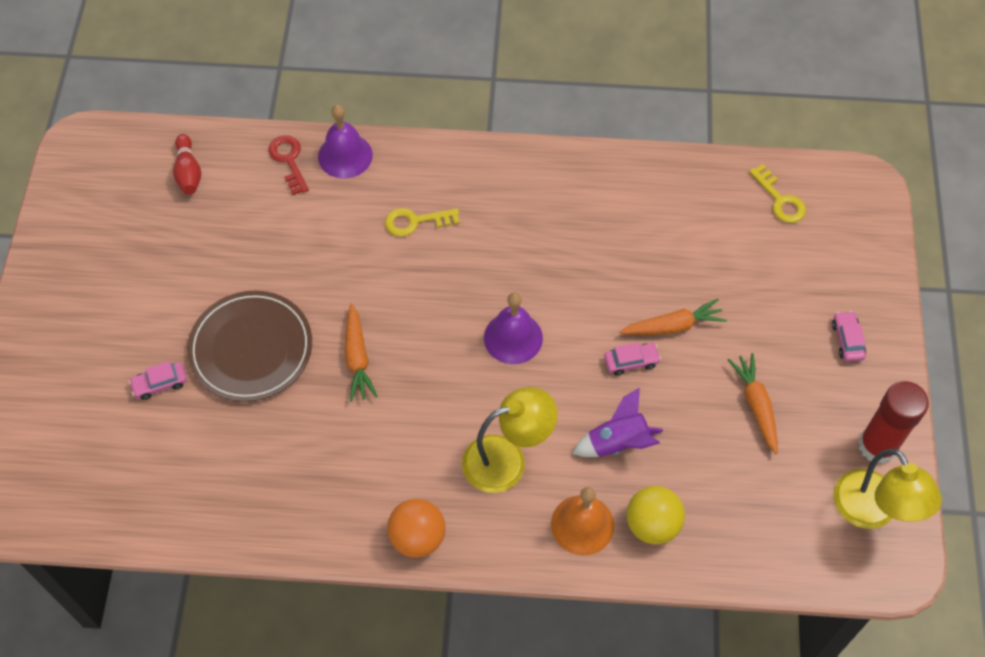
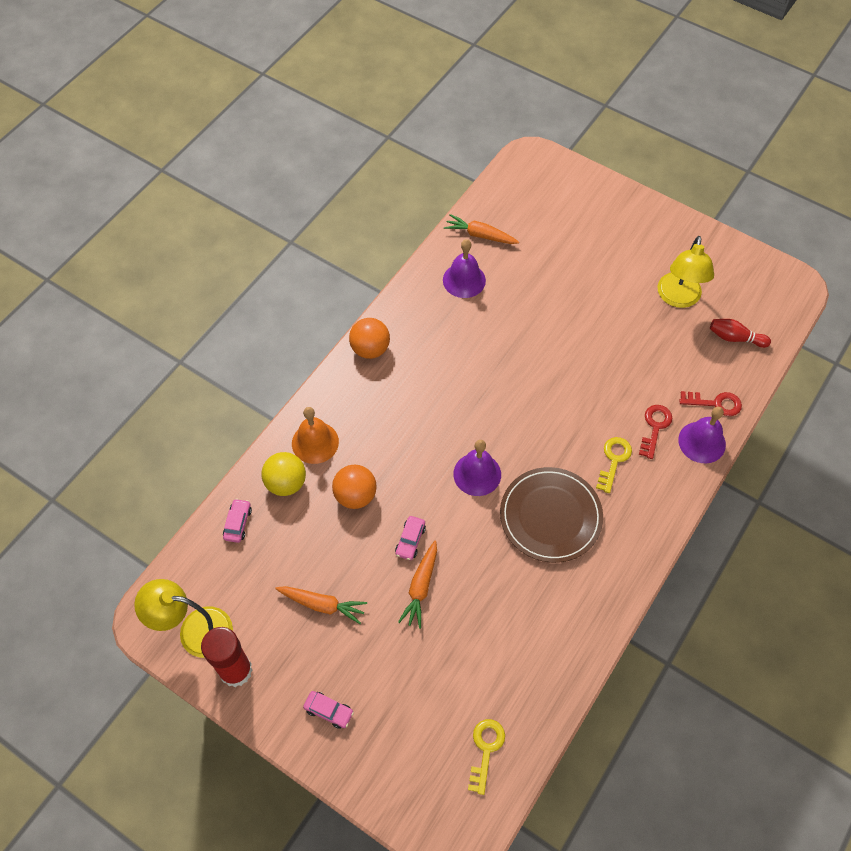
camera: 120 degrees right, 0 degrees up
pink car [129,361,187,400] -> pink car moved to [223,499,252,543]
brown plate [187,290,312,402] -> brown plate moved to [500,467,603,563]
orange carrot [345,304,378,402] -> orange carrot moved to [444,214,519,244]
yellow lamp [462,387,558,493] -> yellow lamp moved to [658,236,714,308]
purple rocket [572,388,663,457] -> orange ball [332,465,377,509]
yellow key [749,164,806,223] -> yellow key turned 105 degrees clockwise [468,719,505,795]
none -> purple bell [443,239,486,298]
none -> red key [639,405,672,459]

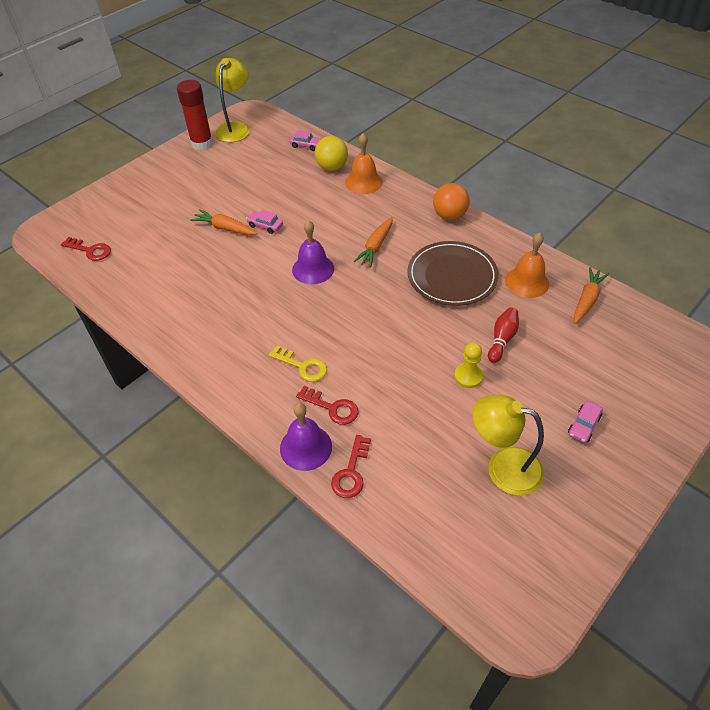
camera: 100 degrees right, 10 degrees down
orange carrot [275,586,367,624] -> orange carrot moved to [353,217,393,267]
pink car [303,691,354,729] -> pink car moved to [568,401,603,443]
orange ball [332,465,377,509] -> none
purple bell [443,239,486,298] -> orange bell [505,233,549,298]
yellow key [468,719,505,795] -> red key [61,237,111,261]
brown plate [500,467,603,563] -> brown plate moved to [407,241,499,306]
red bowling pin [710,319,771,348] -> red bowling pin moved to [488,308,519,363]
none -> yellow pawn [454,342,483,388]

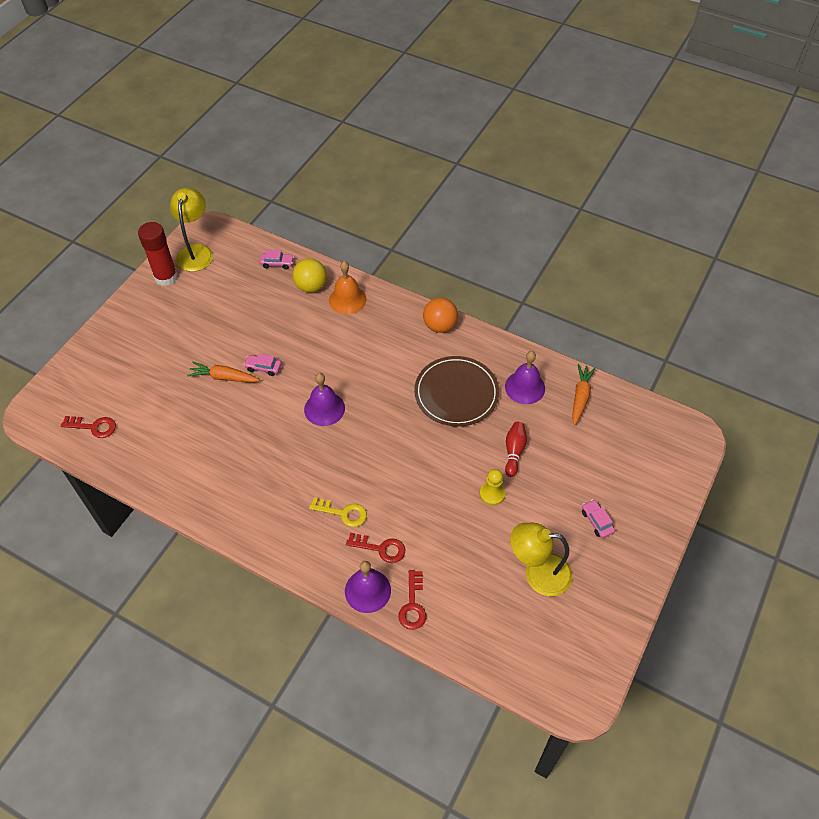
camera: 15 degrees left, 5 degrees up
orange carrot [353,217,393,267] -> none
orange bell [505,233,549,298] -> purple bell [505,351,545,404]
pink car [568,401,603,443] -> pink car turned 135 degrees clockwise [582,499,615,538]

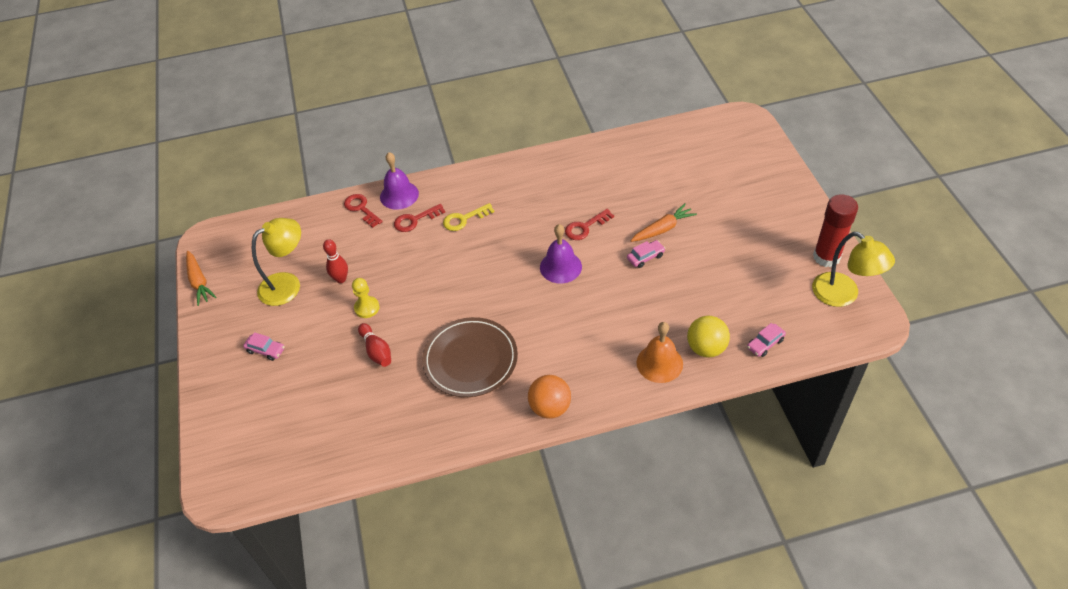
camera: 140 degrees right, 5 degrees down
red key [61,416,116,438] -> red key moved to [565,209,614,240]
purple bell [505,351,545,404] -> none
orange carrot [572,364,596,425] -> orange carrot moved to [186,251,217,306]
none -> red bowling pin [323,239,348,283]

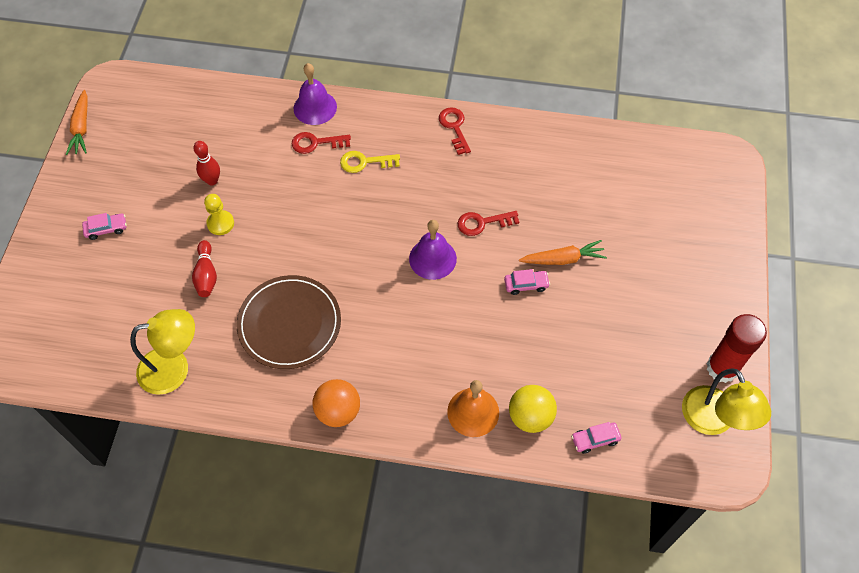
camera: 20 degrees right, 10 degrees up
pink car [243,332,285,361] -> pink car turned 60 degrees counterclockwise [82,213,127,240]
yellow lamp [252,218,301,306] -> yellow lamp moved to [130,309,195,395]
red key [344,194,383,228] -> red key moved to [439,107,471,155]

